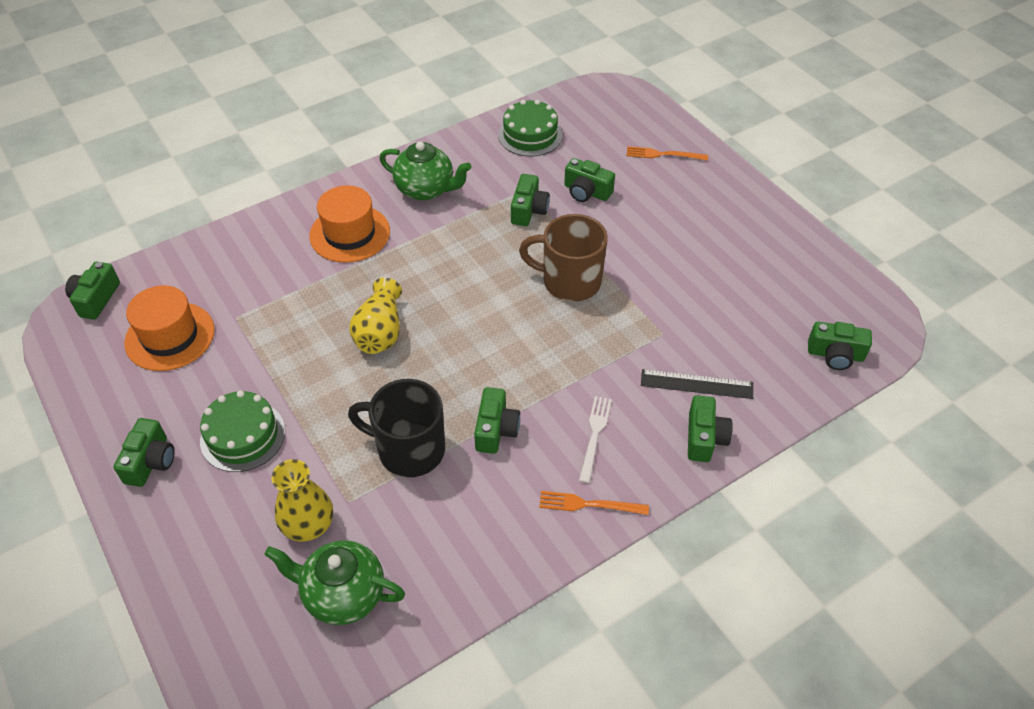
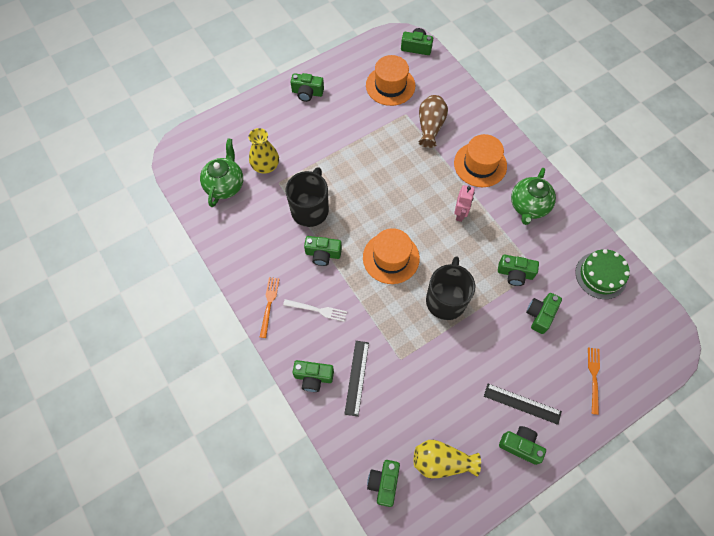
camera: 90 degrees right, 15 degrees up
green cake [200,390,285,472] -> none
yellow vase [349,277,402,354] -> yellow vase moved to [414,440,481,479]
brown mug [519,214,608,302] -> black mug [426,256,475,320]
none -> orange hat [363,228,420,284]
none -> brown vase [419,95,448,148]
none -> pink robot [454,185,475,222]
none -> black ruler [484,384,562,425]
none -> green camera [499,426,546,465]

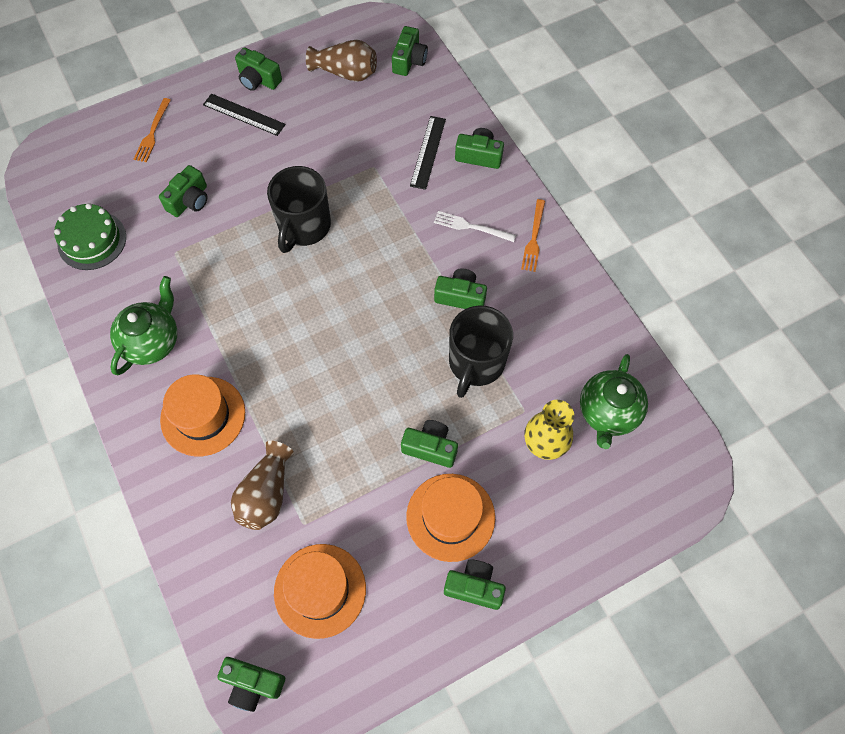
camera: 175 degrees left, 0 degrees up
orange hat [363,228,420,284] -> orange hat moved to [406,474,495,562]
yellow vase [414,440,481,479] -> brown vase [306,40,377,82]
pink robot [454,185,475,222] -> none
green camera [498,255,539,286] -> green camera moved to [401,420,458,468]

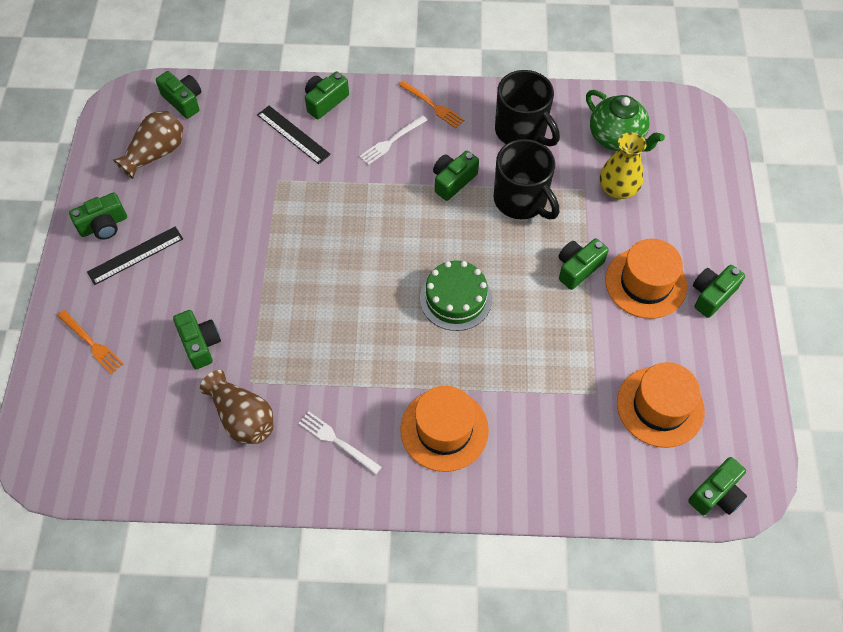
camera: 60 degrees left, 5 degrees down
green cake [54,203,126,270] -> green cake moved to [420,260,492,331]
green teapot [110,276,177,375] -> white fork [298,411,382,475]
brown vase [231,441,294,530] -> brown vase moved to [200,370,274,444]
black mug [267,166,331,253] -> black mug moved to [495,70,560,146]

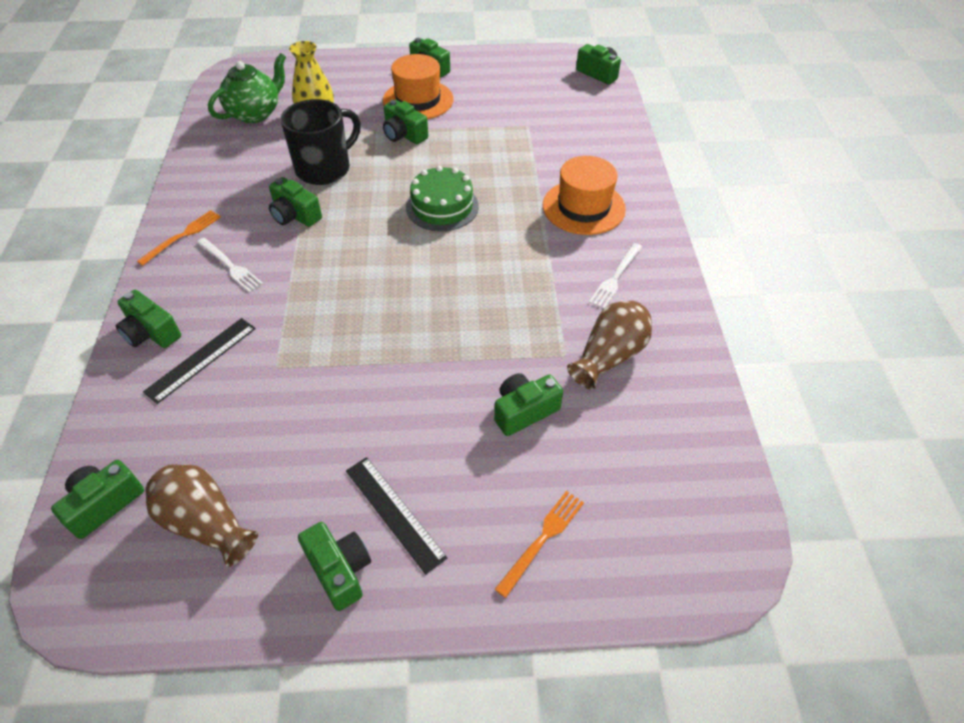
camera: 95 degrees left, 10 degrees down
black mug [495,70,560,146] -> none
orange hat [617,362,705,448] -> none

